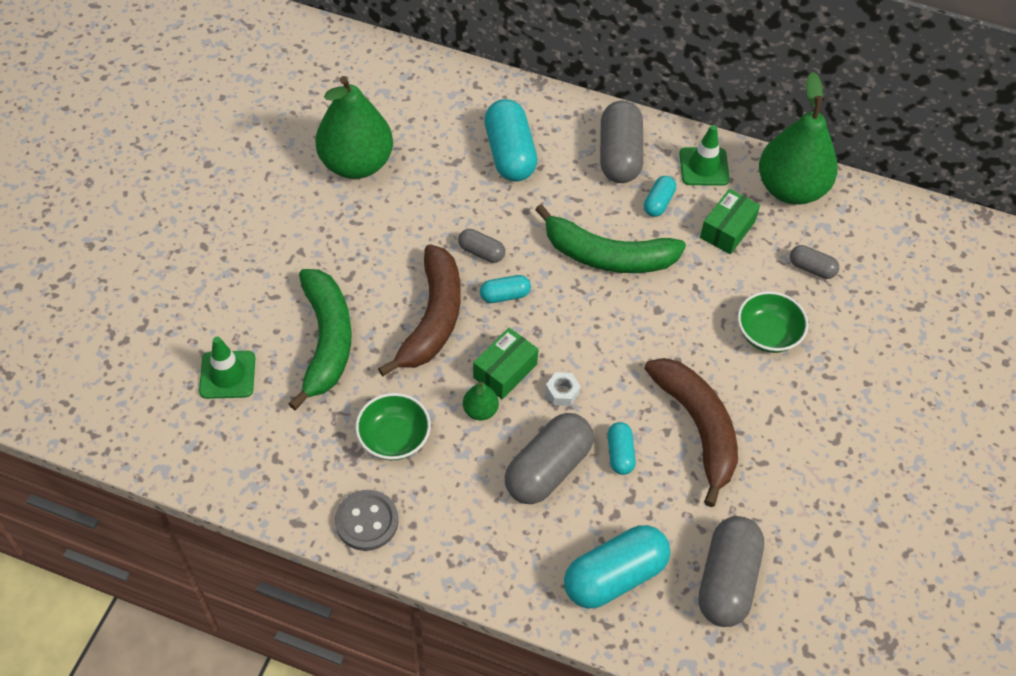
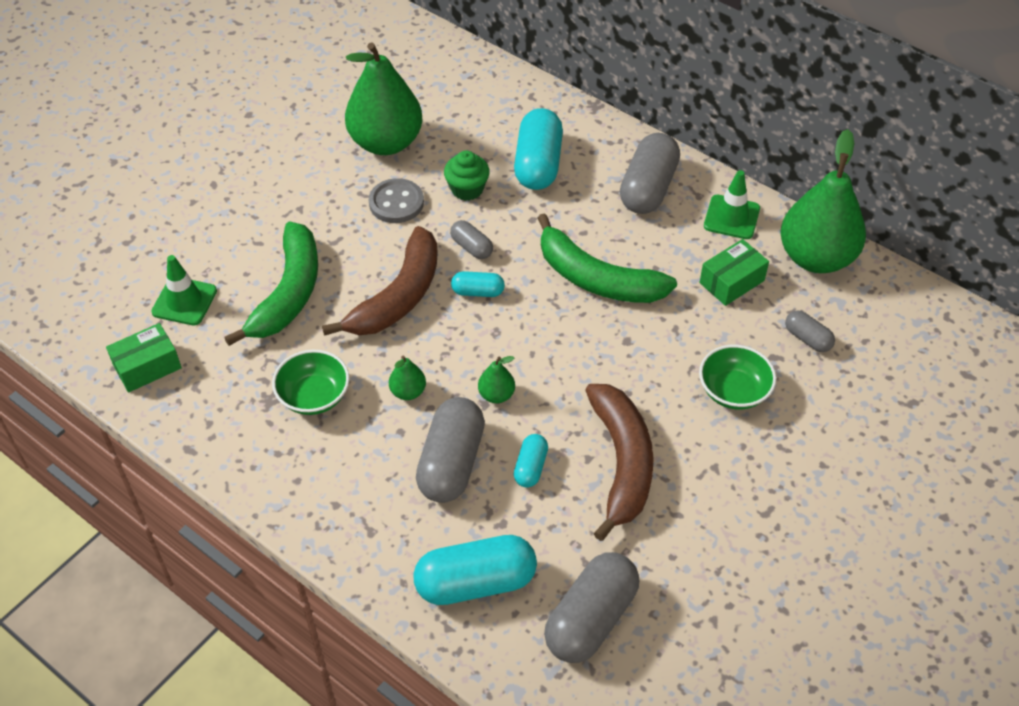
camera: 20 degrees right, 5 degrees down
grey button [335,490,398,551] -> grey button moved to [369,178,424,223]
green box [473,328,539,399] -> green box moved to [106,323,182,393]
grey capsule [505,413,594,504] -> grey capsule turned 45 degrees counterclockwise [416,397,485,503]
white nut [545,372,580,406] -> green pear [478,356,515,403]
turquoise capsule [644,176,676,217] -> none
none -> green cupcake [444,151,490,201]

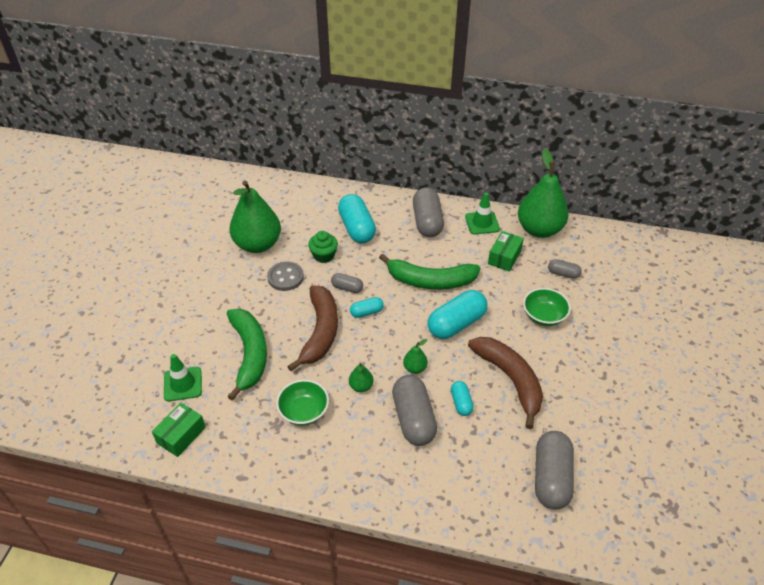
camera: 25 degrees left, 5 degrees down
turquoise capsule [413,535,537,605] -> turquoise capsule moved to [428,290,487,339]

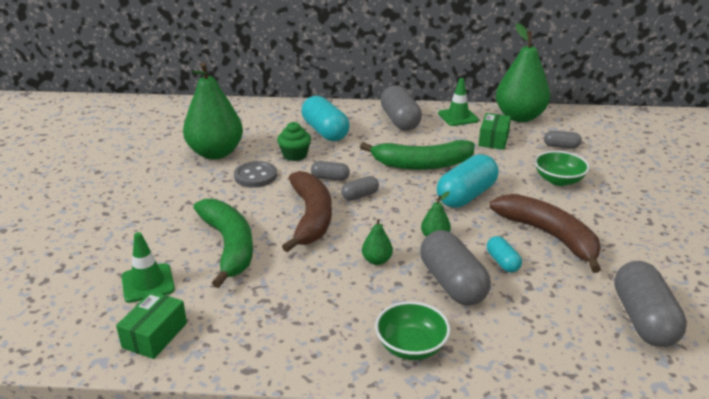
camera: 10 degrees left, 15 degrees down
green bowl [276,380,329,426] -> green bowl moved to [375,301,451,360]
turquoise capsule [350,297,384,318] -> grey capsule [341,176,379,201]

